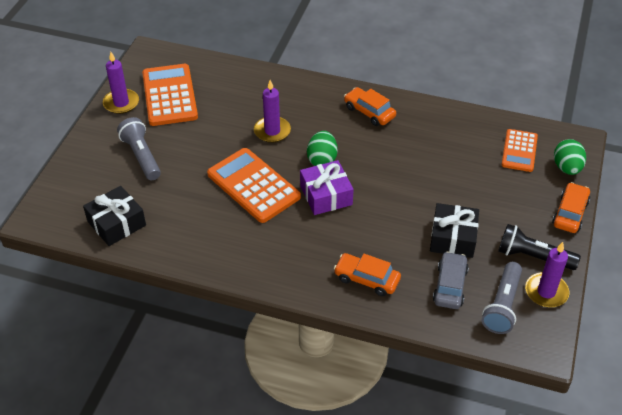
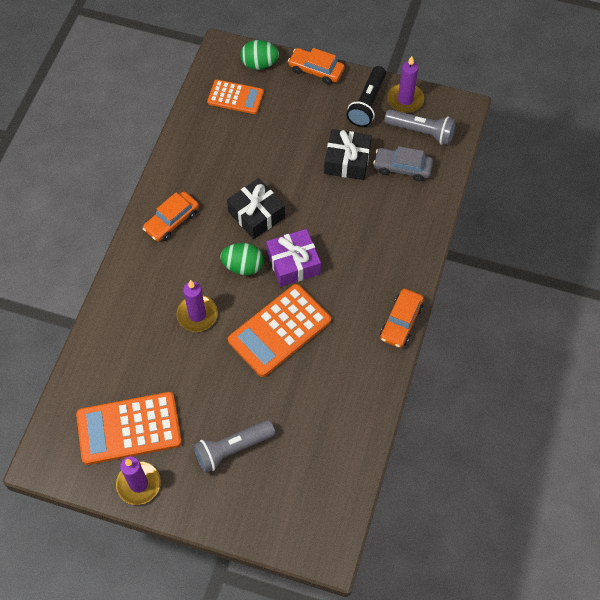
camera: 90 degrees left, 15 degrees up
black gift [83,186,146,246] -> black gift moved to [227,178,285,239]
orange car [334,253,401,296] -> orange car moved to [380,289,424,348]

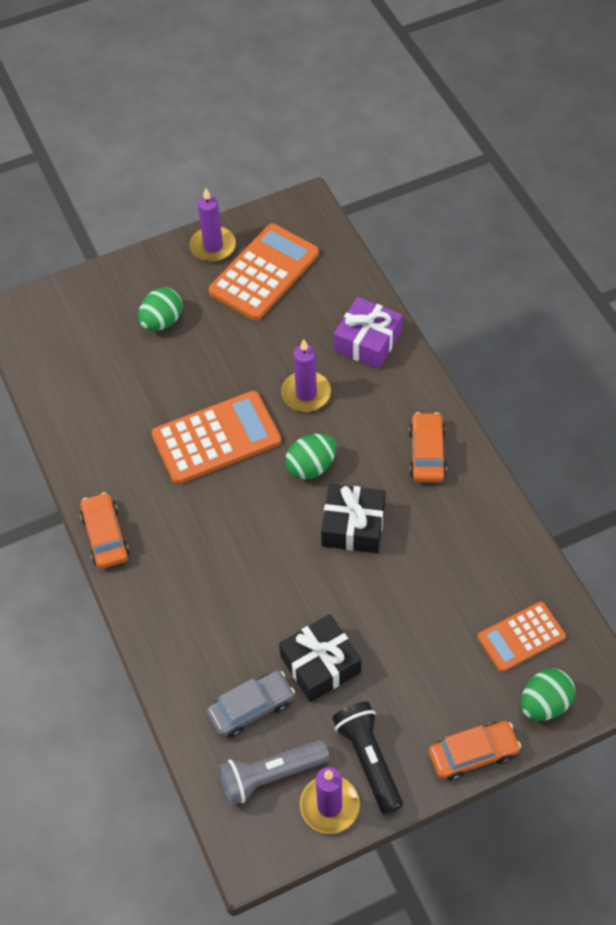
camera: 140 degrees right, 5 degrees down
grey flashlight [193,420,275,473] -> green egg [138,287,183,331]
orange calculator [228,284,331,377] -> orange calculator turned 60 degrees clockwise [152,391,281,484]
purple gift [266,229,321,287] -> purple gift moved to [334,297,402,369]

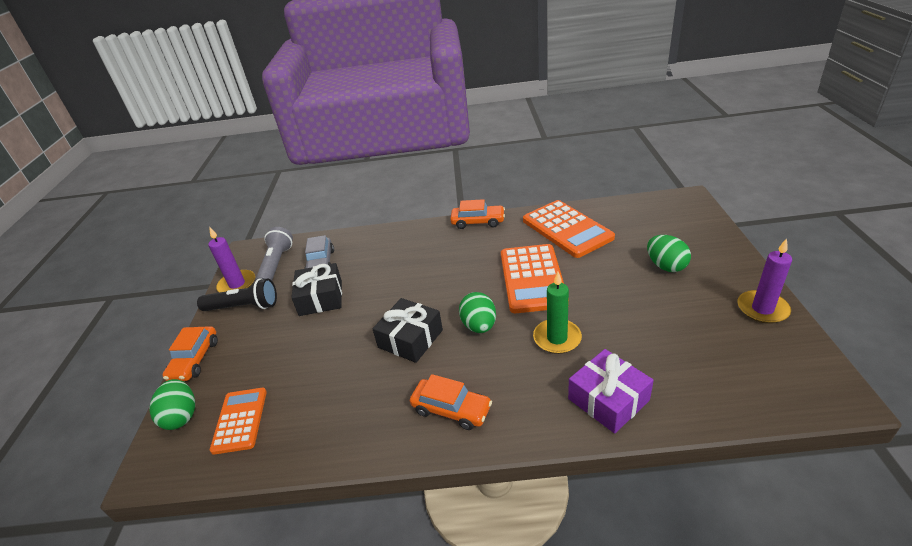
camera: 115 degrees right, 20 degrees down
orange calculator [209,224,319,321] -> orange calculator moved to [523,200,615,258]
purple candle [281,339,331,412] -> green candle [533,272,582,354]

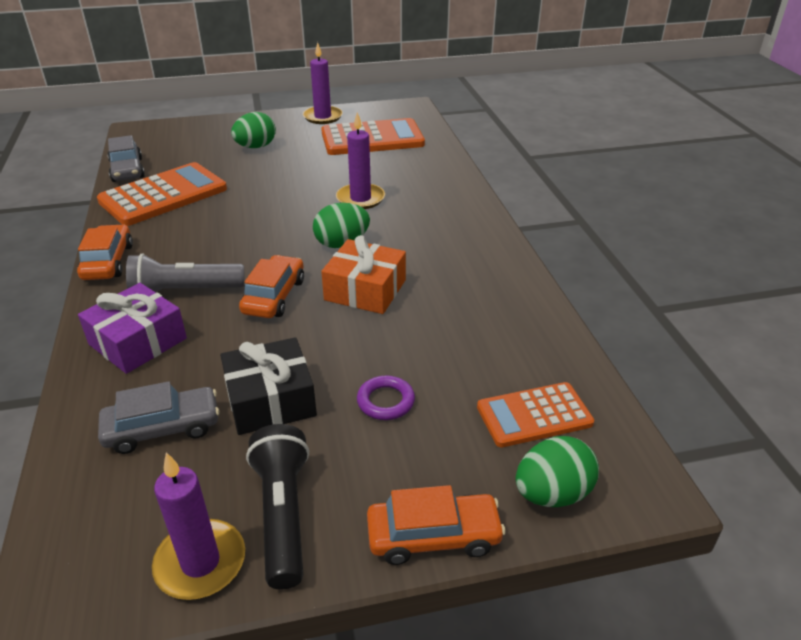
camera: 105 degrees left, 0 degrees up
grey flashlight [255,227,293,280] -> grey flashlight moved to [126,253,245,292]
black gift [372,298,443,363] -> orange gift [321,235,406,314]
orange car [410,374,492,430] -> orange car moved to [239,255,304,318]
orange calculator [501,244,569,313] -> orange calculator moved to [321,118,425,155]
green candle [533,272,582,354] -> purple candle [336,112,385,209]
purple gift [568,349,654,433] -> purple gift moved to [78,283,187,374]
none -> grey car [107,135,145,182]
none -> purple ring [357,376,415,420]

